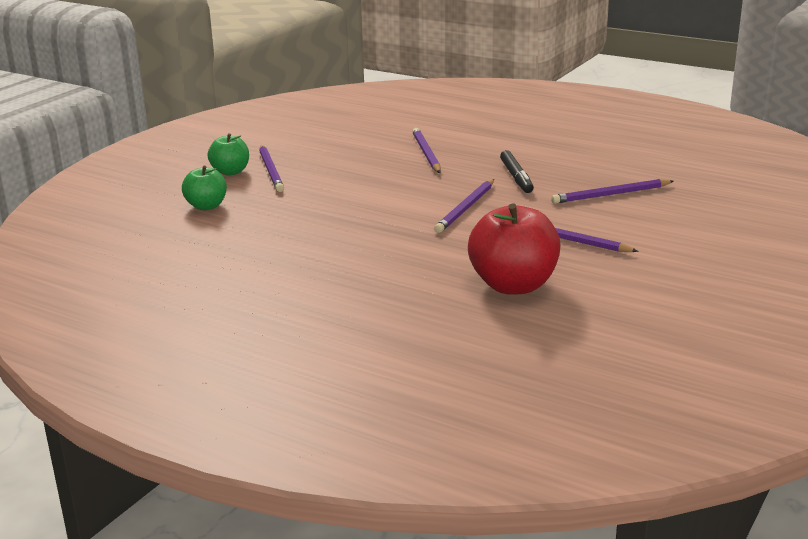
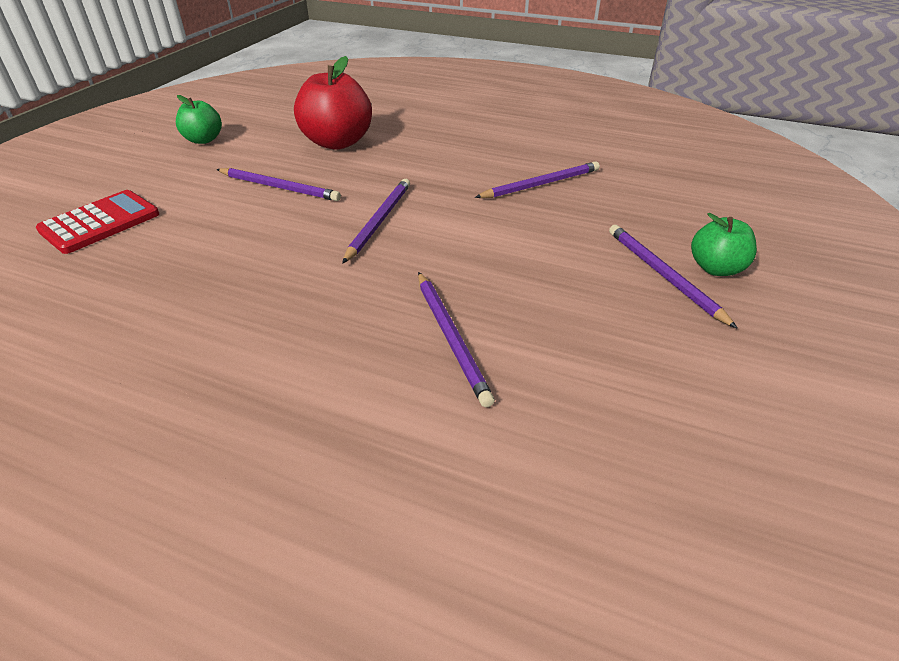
camera: 170 degrees right, 15 degrees up
green apple [182,166,227,210] -> green apple moved to [176,95,222,144]
black marker [500,150,534,193] -> none
purple pencil [551,179,674,204] -> purple pencil moved to [475,161,600,198]
none -> red calculator [36,190,159,254]

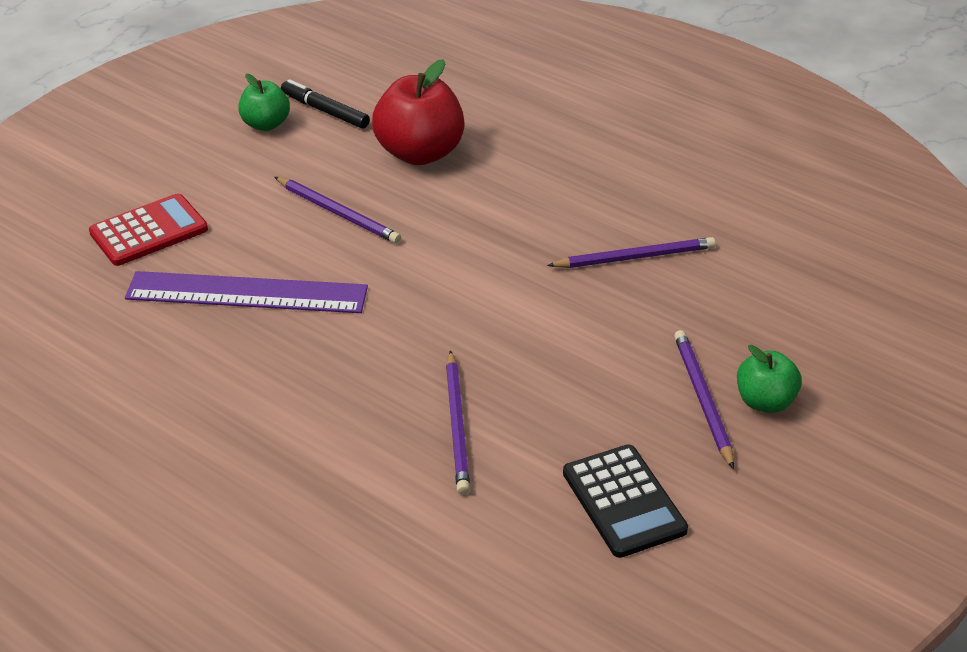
camera: 15 degrees right, 0 degrees up
purple pencil [342,179,410,264] -> none
none -> purple ruler [125,271,368,313]
none -> black marker [281,79,370,128]
none -> black calculator [563,445,688,558]

